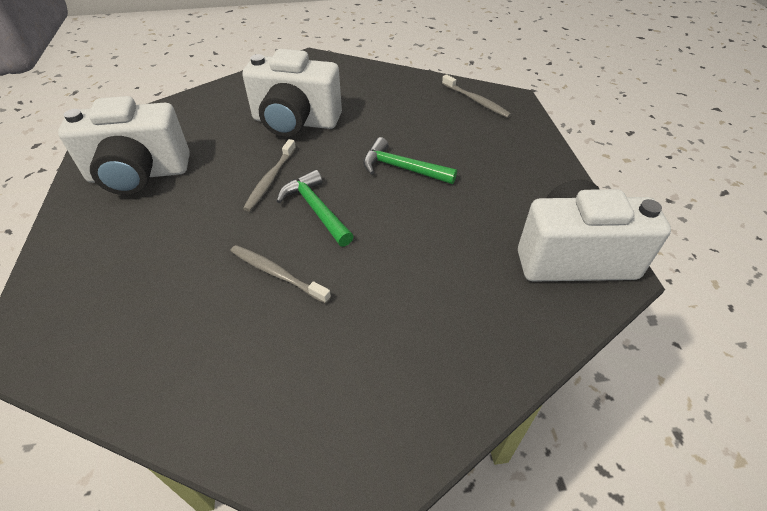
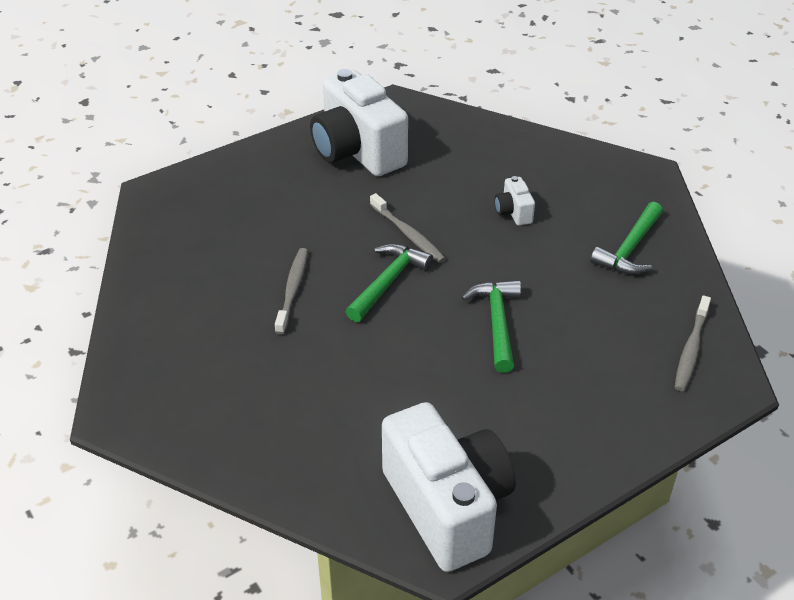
camera: 65 degrees right, 5 degrees down
white camera [242,49,342,137] -> white camera [494,176,535,225], size x0.42
grey toothbrush [243,139,296,212] -> grey toothbrush turned 120 degrees counterclockwise [370,193,446,263]
none -> green hammer [590,202,663,274]

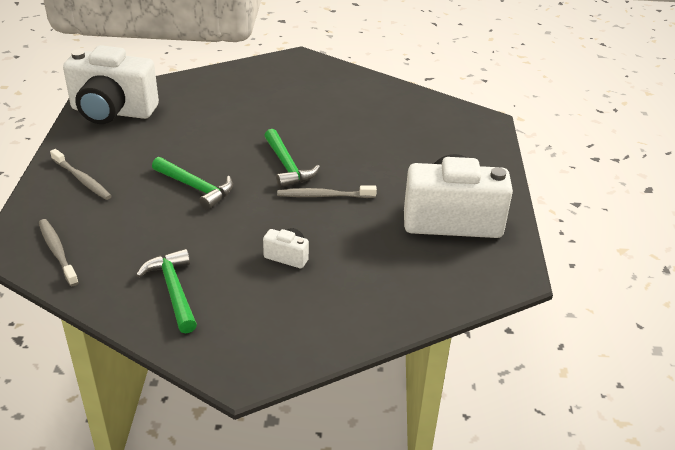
camera: 125 degrees right, 5 degrees down
grey toothbrush [275,248,308,335] -> grey toothbrush moved to [50,149,112,200]

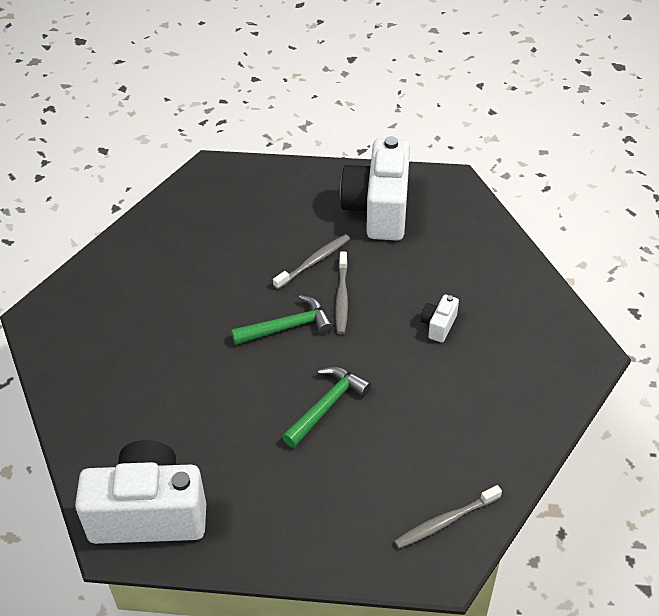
camera: 85 degrees left, 10 degrees up
grey toothbrush [50,149,112,200] -> grey toothbrush moved to [273,234,350,289]
white camera [63,45,159,124] -> white camera turned 105 degrees counterclockwise [75,440,206,544]
green hammer [136,249,197,334] -> none

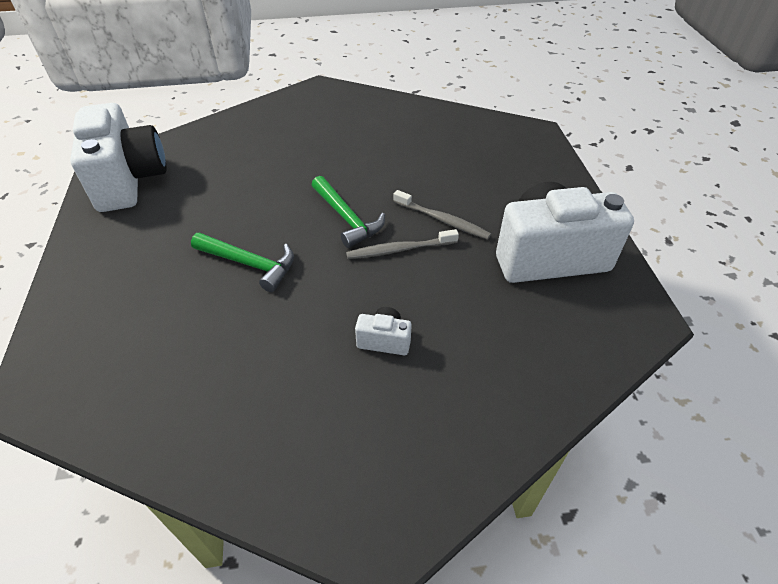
camera: 75 degrees right, 0 degrees up
grey toothbrush [394,485,502,549] -> none

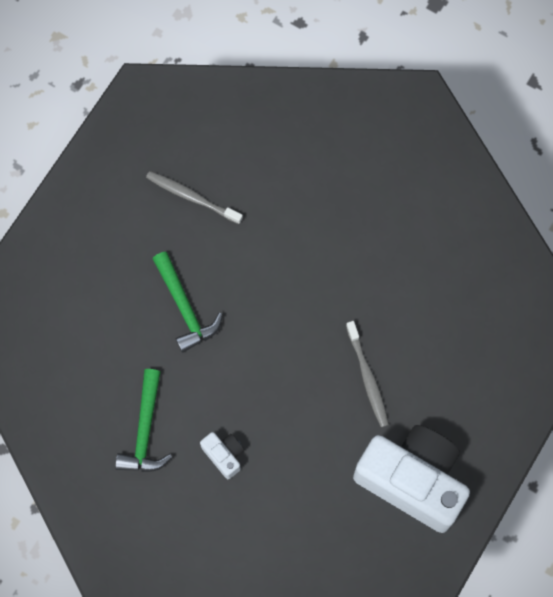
camera: 40 degrees right, 25 degrees up
white camera [70,103,167,212] -> none
green hammer [312,176,385,248] -> green hammer moved to [115,369,172,472]
grey toothbrush [346,229,459,259] -> grey toothbrush moved to [146,171,243,224]

